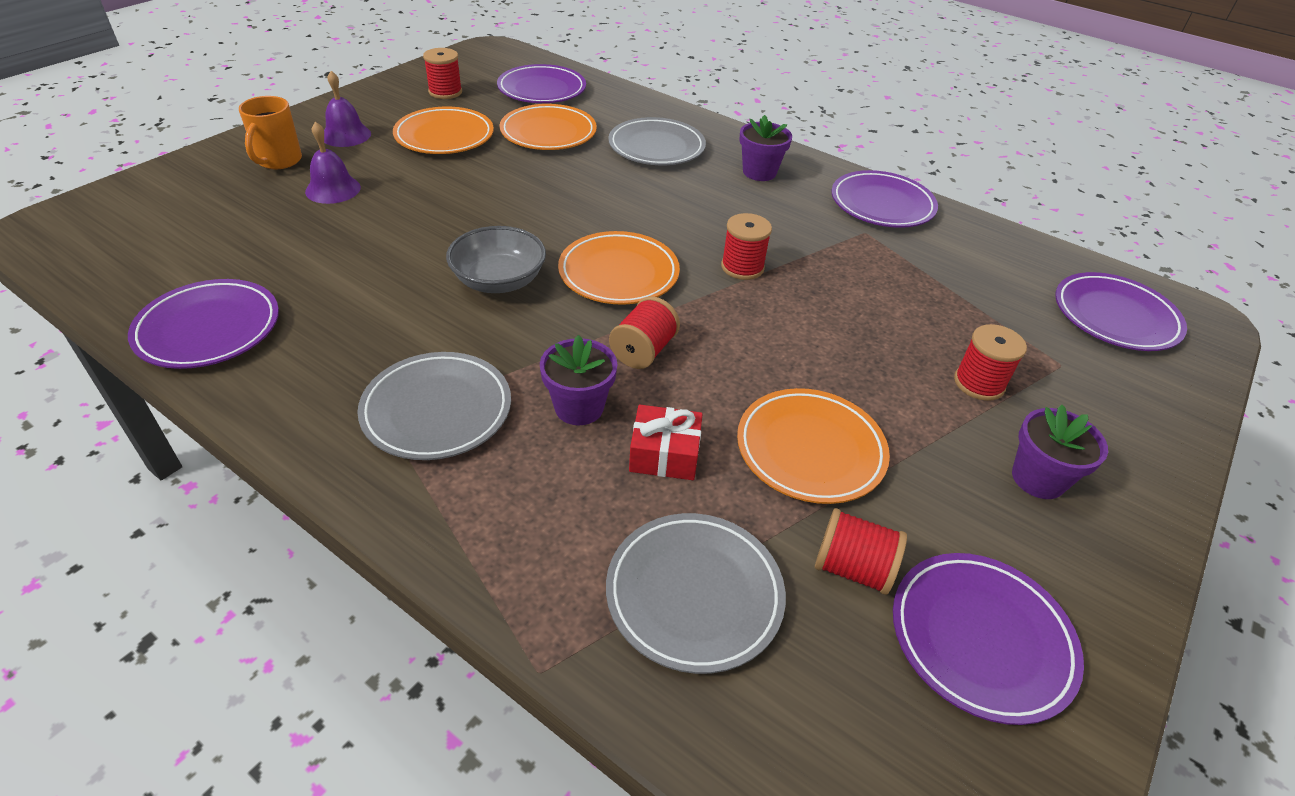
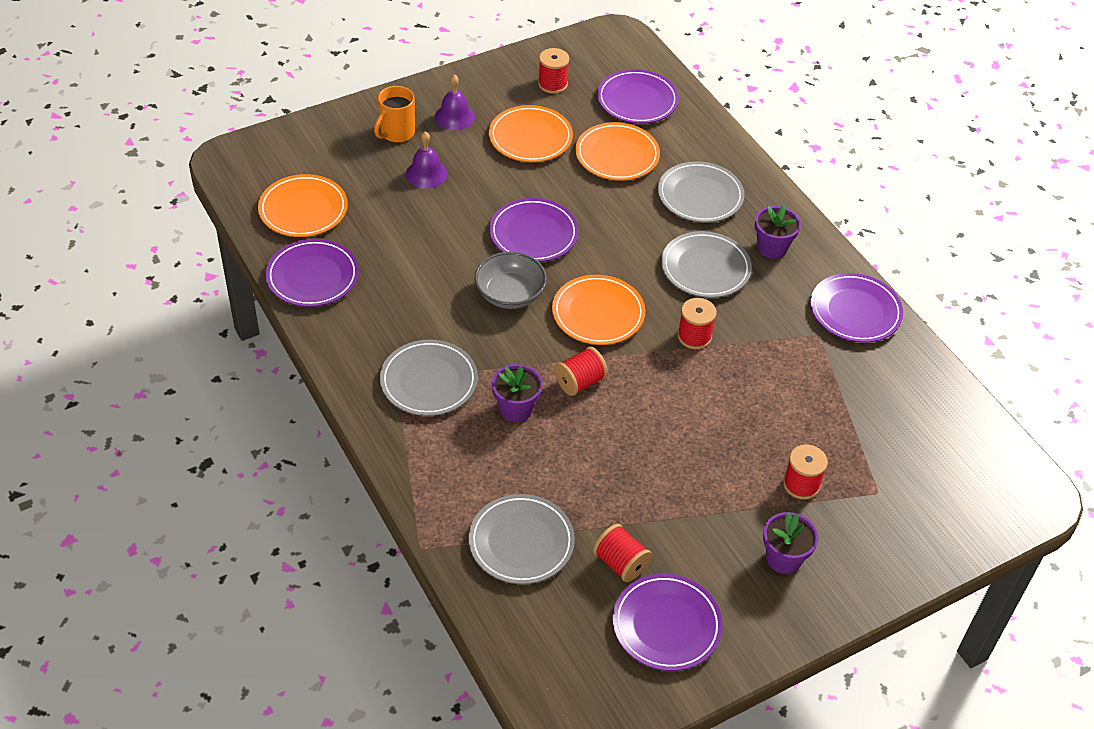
camera: 25 degrees right, 5 degrees up
red gift [629,405,703,480] -> none
orange plate [737,388,890,504] -> orange plate moved to [258,174,348,237]
purple plate [1055,272,1187,351] -> purple plate moved to [489,198,579,262]
none -> grey plate [661,231,752,298]

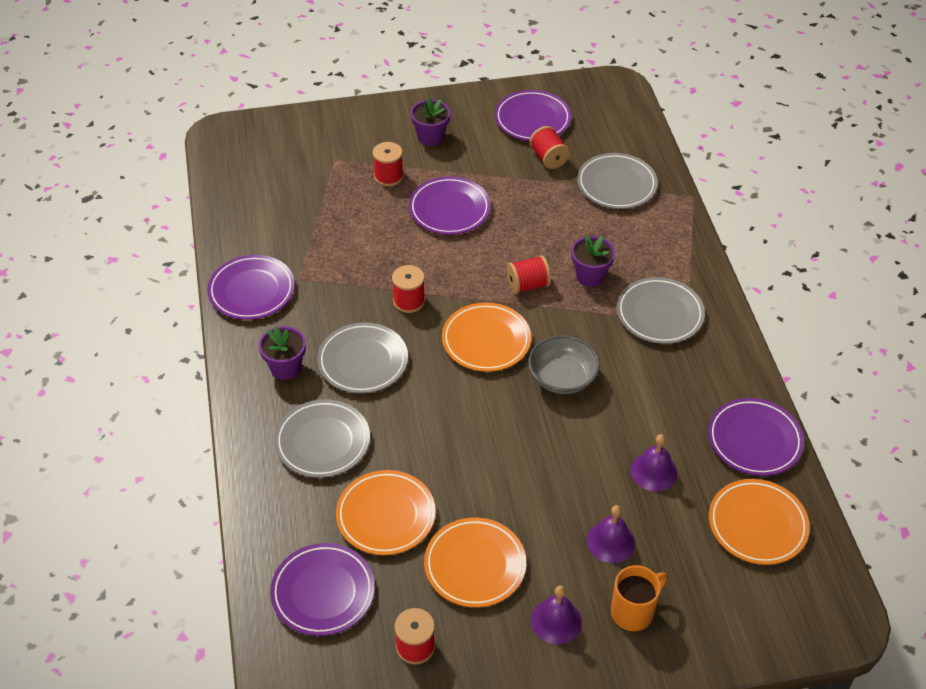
camera: 160 degrees left, 0 degrees up
purple plate [489,198,579,262] -> purple plate moved to [409,176,491,235]
none -> purple bell [631,434,678,491]

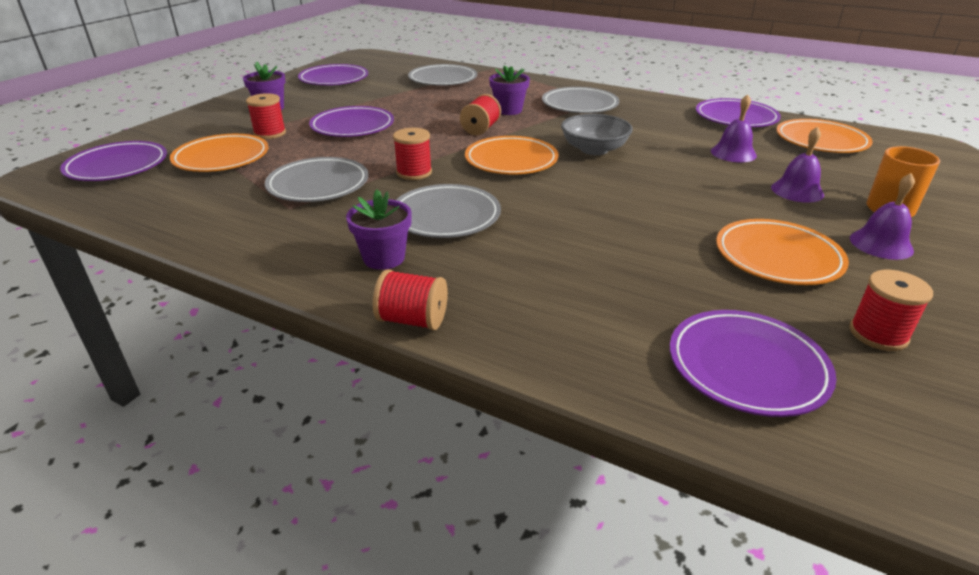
camera: 50 degrees left, 15 degrees down
purple plate [207,255,295,320] -> purple plate moved to [60,141,167,181]
grey plate [274,399,370,478] -> grey plate moved to [265,157,369,202]
orange plate [336,470,436,555] -> orange plate moved to [170,134,269,172]
red spool [529,126,570,169] -> red spool moved to [373,269,448,330]

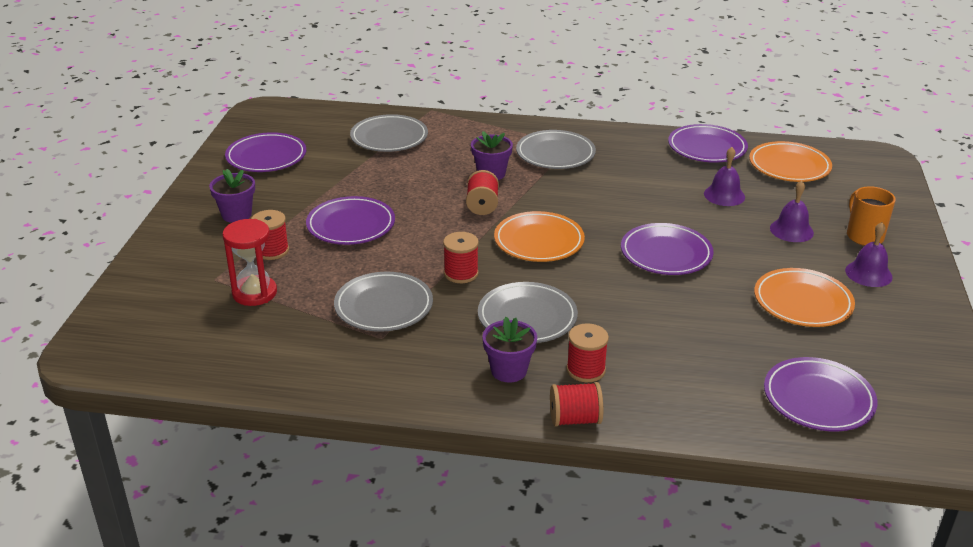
camera: 20 degrees left, 0 degrees up
purple plate [60,141,167,181] -> purple plate moved to [621,223,714,275]
orange plate [170,134,269,172] -> red hourglass [222,219,277,306]
grey bowl [561,114,633,155] -> none
red spool [849,270,933,351] -> red spool moved to [566,323,609,382]

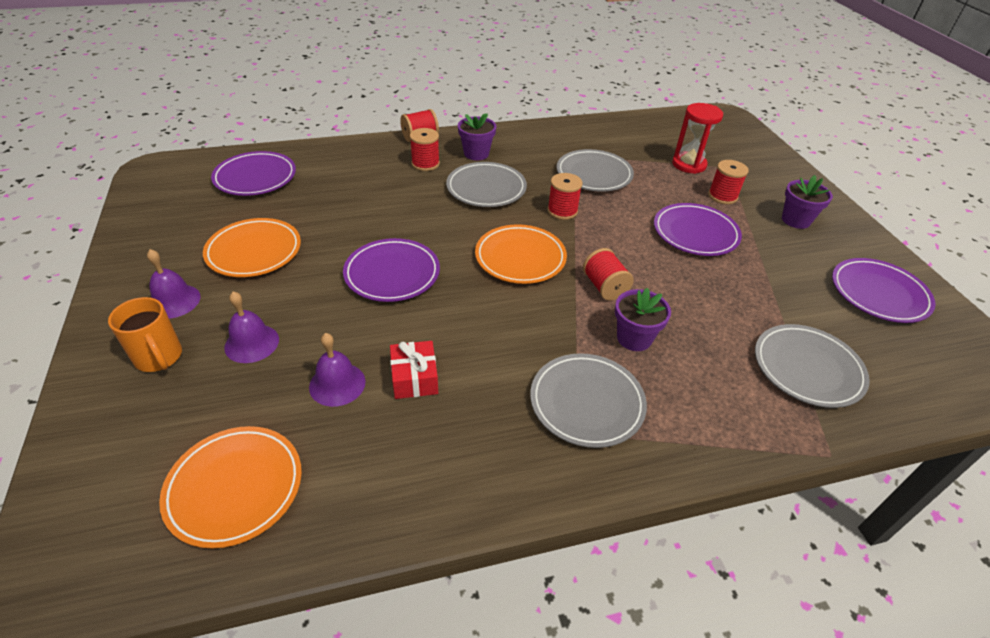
camera: 155 degrees right, 10 degrees up
purple plate [668,124,748,163] -> none
none -> red gift [390,341,438,399]

